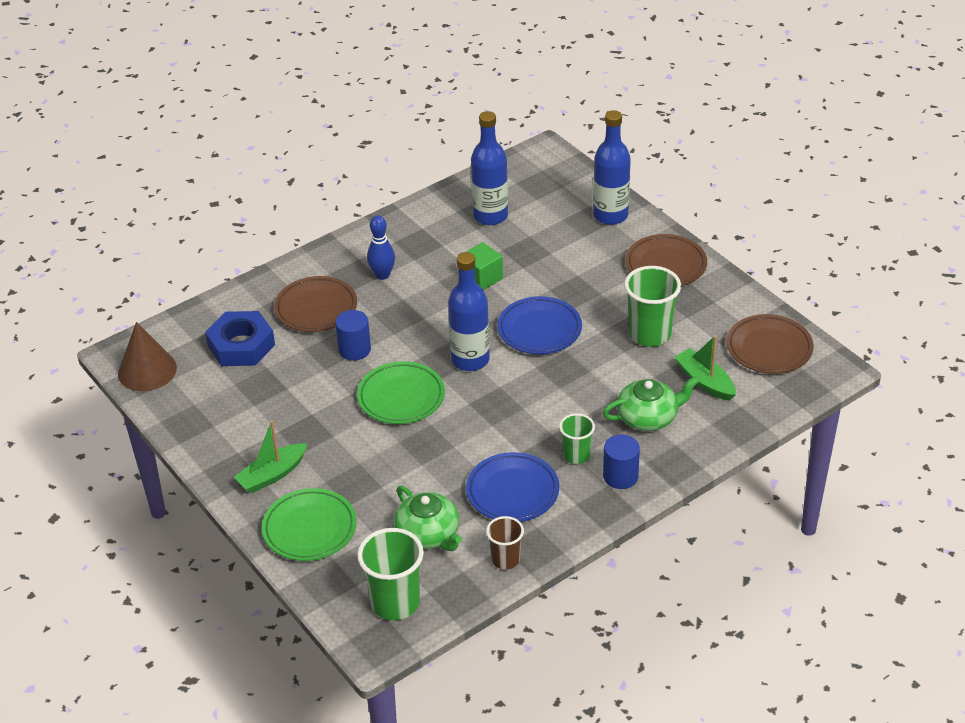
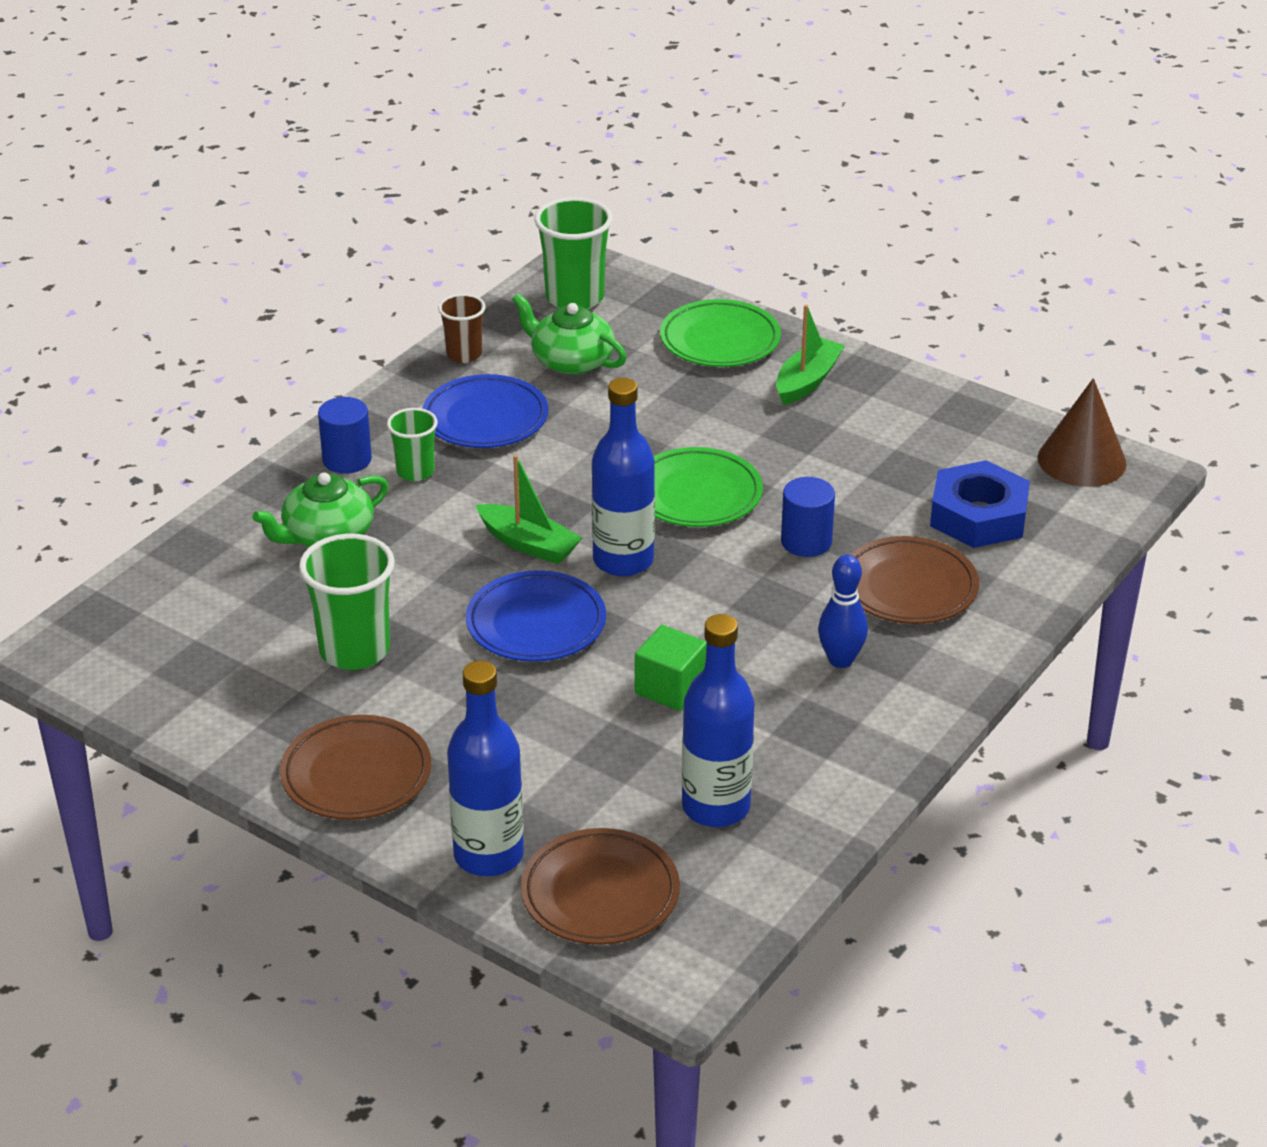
camera: 160 degrees right, 5 degrees down
green boat [674,335,736,401] -> green boat moved to [476,455,582,564]
brown plate [727,314,814,374] -> brown plate moved to [521,828,680,945]

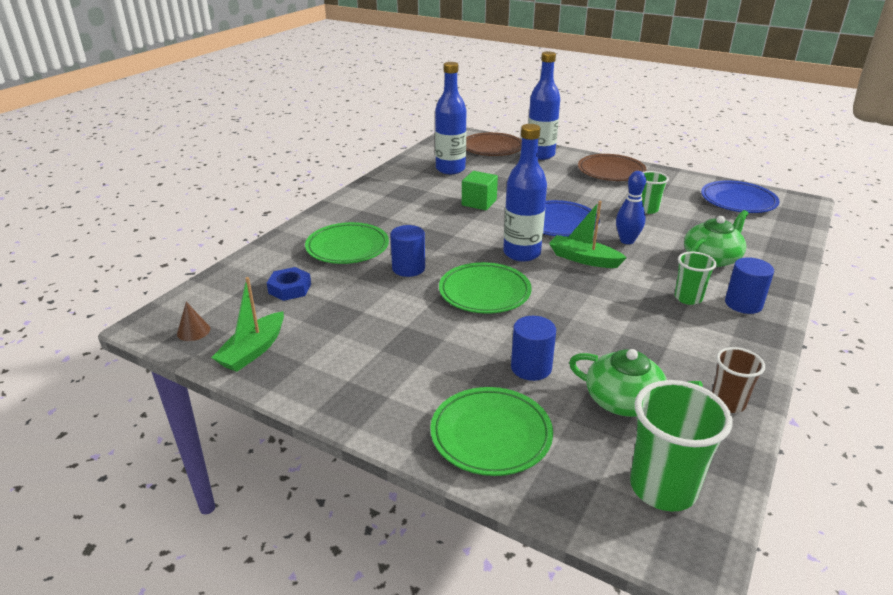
camera: 175 degrees right, 5 degrees down
green cup [299,534,395,670] -> green cup [641,171,669,214], size x0.59
blue plate [422,374,548,448] -> blue plate moved to [701,181,779,213]
green boat [776,305,845,405] -> green boat moved to [211,277,284,372]
blue bowling pin [818,555,868,668] -> blue bowling pin moved to [616,171,646,244]
brown plate [850,536,979,624] -> green plate [305,222,389,264]
blue nut [930,460,1030,548] -> blue nut [267,267,311,301], size x0.59
brown cone [1038,378,1127,487] -> brown cone [177,302,210,341], size x0.47
none -> blue cylinder [511,316,556,381]

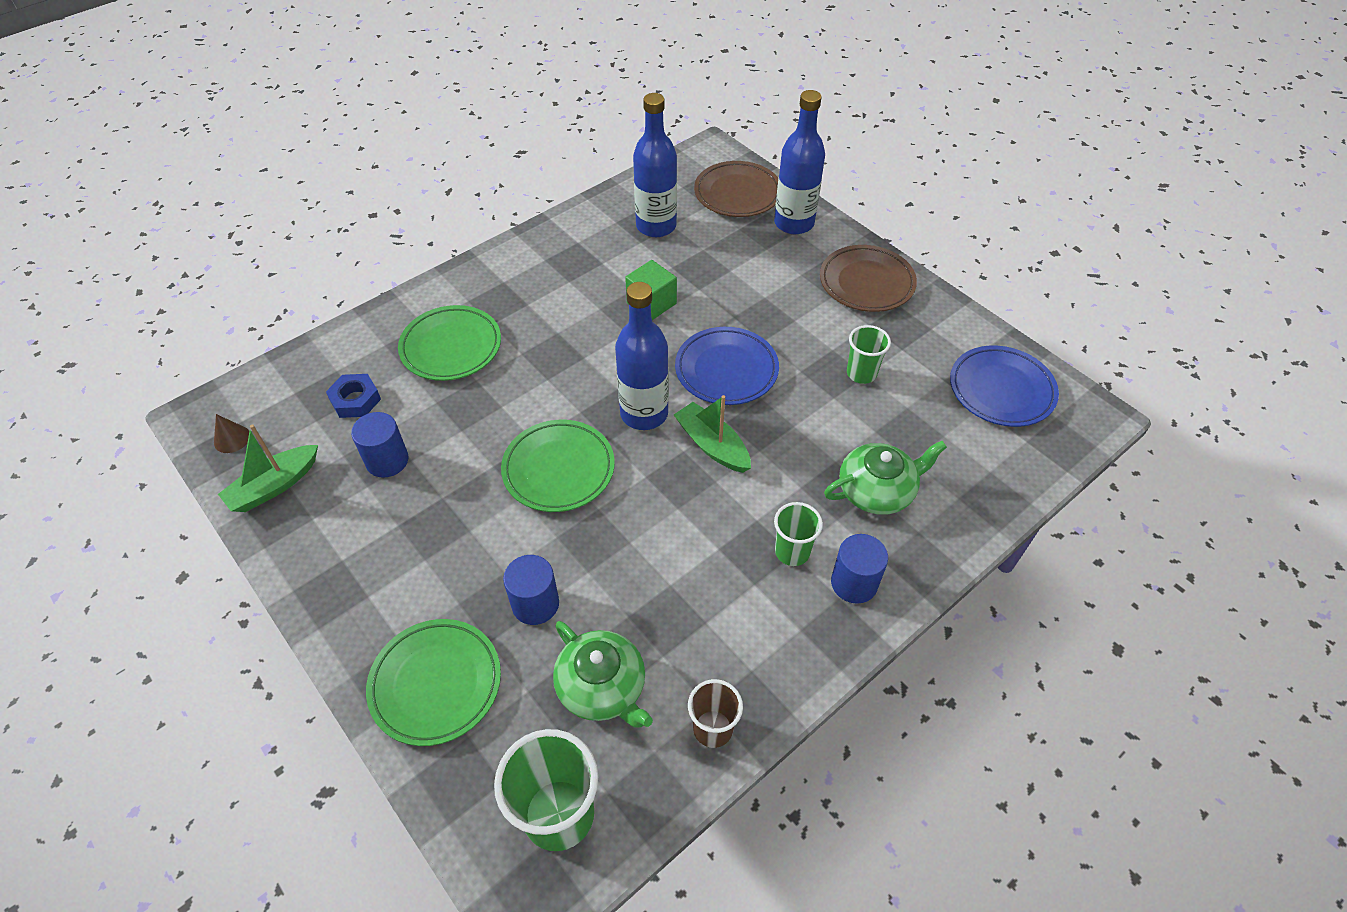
camera: 20 degrees right, 20 degrees up
blue cylinder [390,225,425,277] -> blue cylinder moved to [351,412,409,478]
blue bowling pin [616,171,646,244] -> none

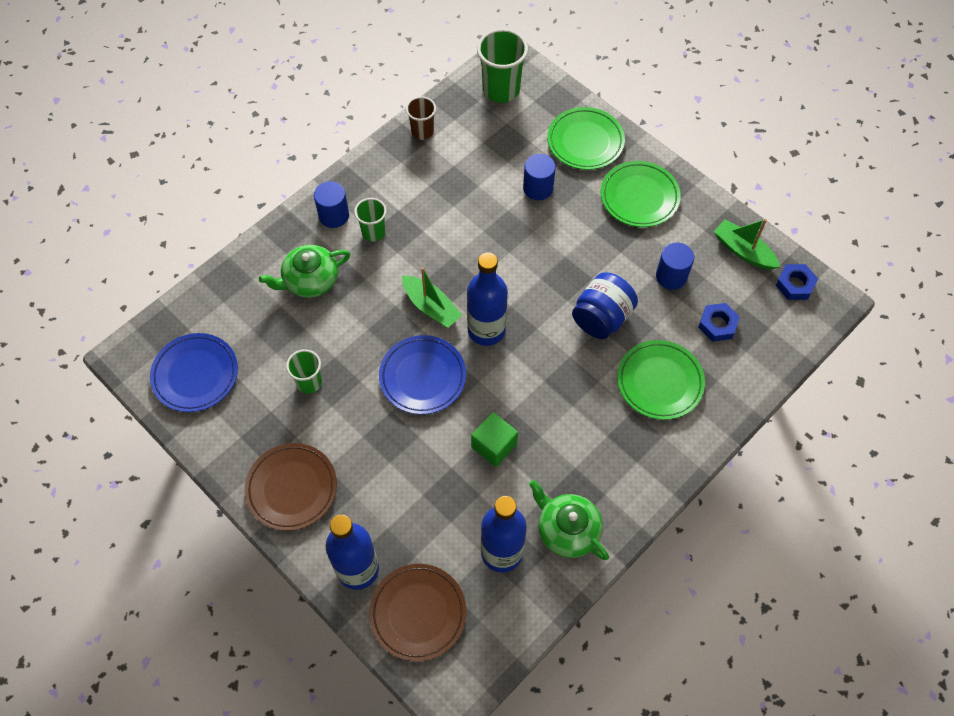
camera: 175 degrees right, 10 degrees up
brown cone [214,414,249,453] -> blue nut [776,264,818,300]
green boat [218,424,318,512] -> green boat turned 90 degrees counterclockwise [714,219,780,270]
green plate [501,420,615,512] -> green plate moved to [601,161,681,227]
green teapot [553,621,653,727] -> green teapot moved to [529,480,609,560]
none -> blue jar [572,272,638,339]

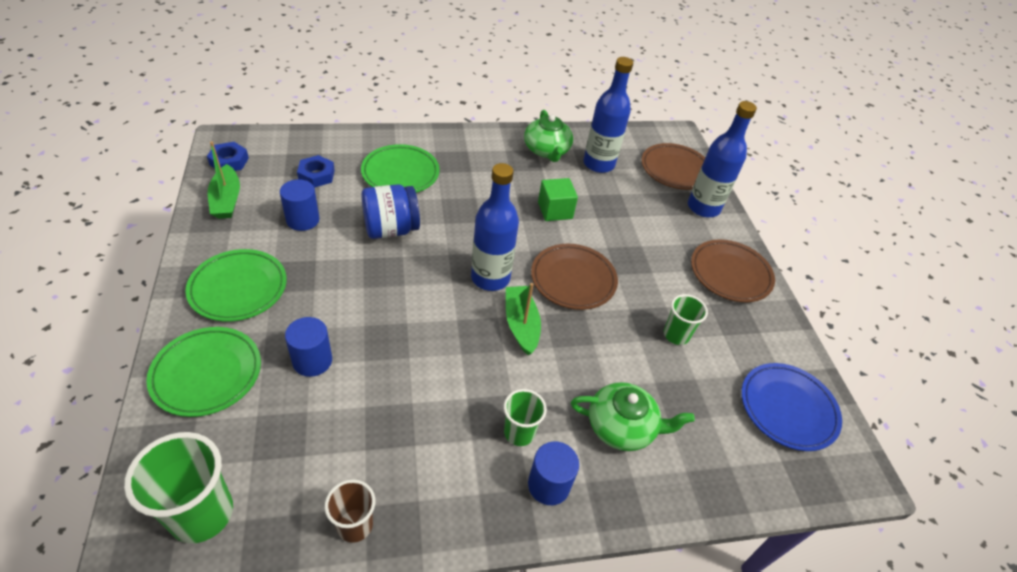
camera: 150 degrees left, 15 degrees down
blue plate [379,335,466,415] -> brown plate [531,244,618,310]

